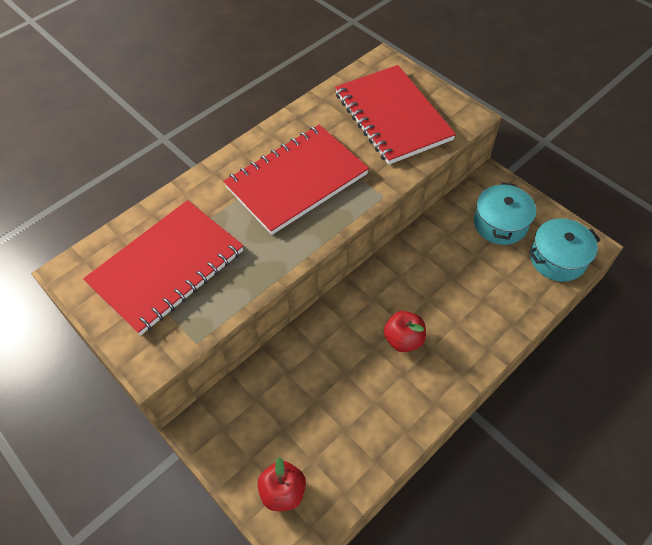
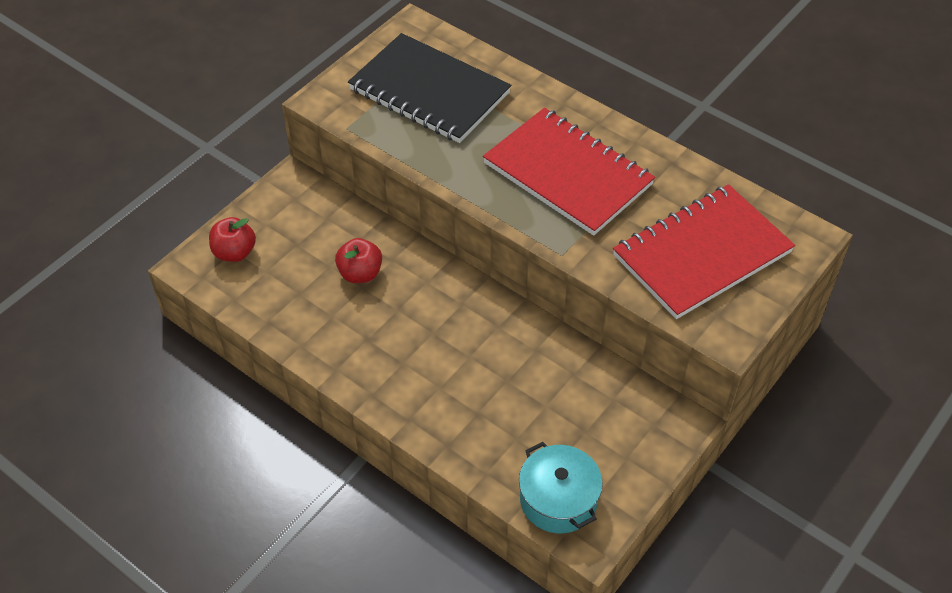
camera: 80 degrees right, 5 degrees down
red notebook [83,200,244,335] -> black notebook [348,33,511,143]
red apple [384,311,426,352] -> red apple moved to [335,238,382,283]
turquoise pot [474,182,536,245] -> none

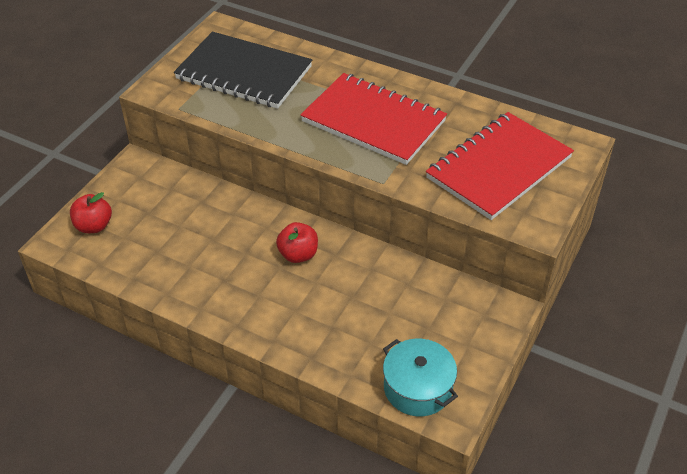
camera: 10 degrees left, 5 degrees down
red apple [335,238,382,283] -> red apple moved to [276,222,318,263]

